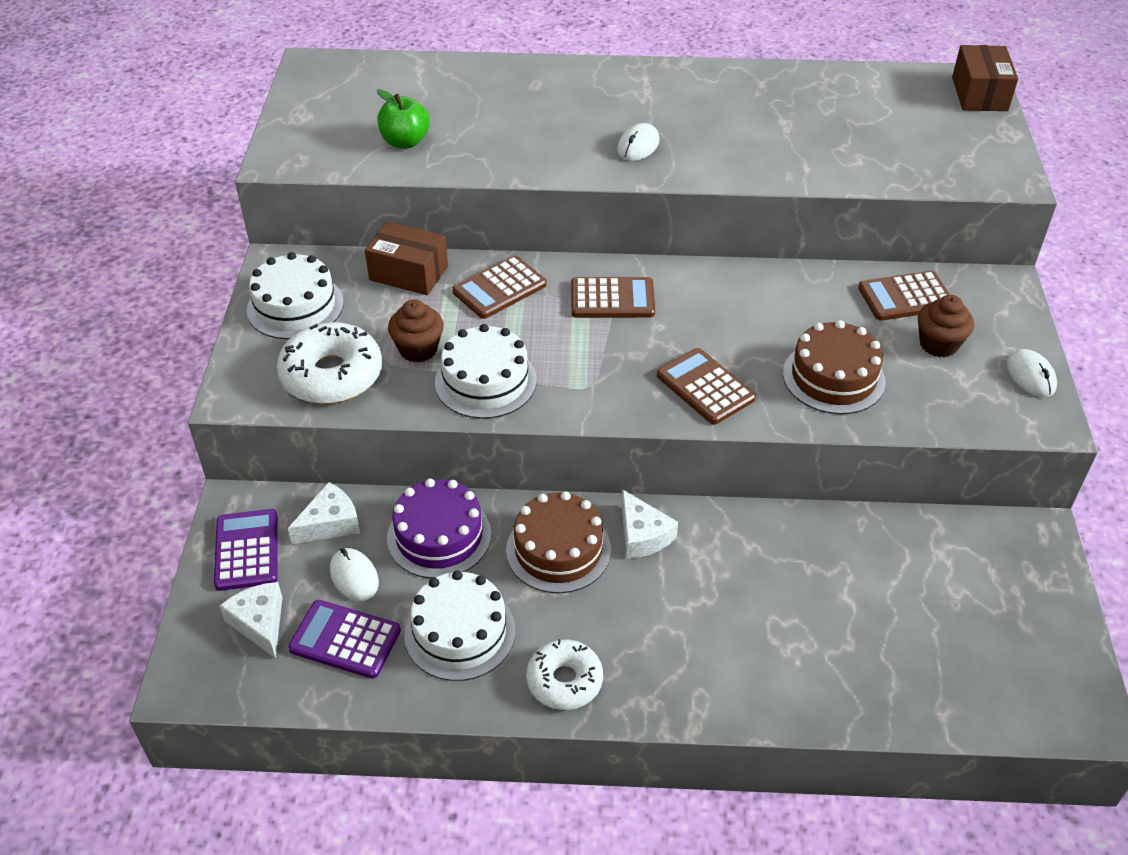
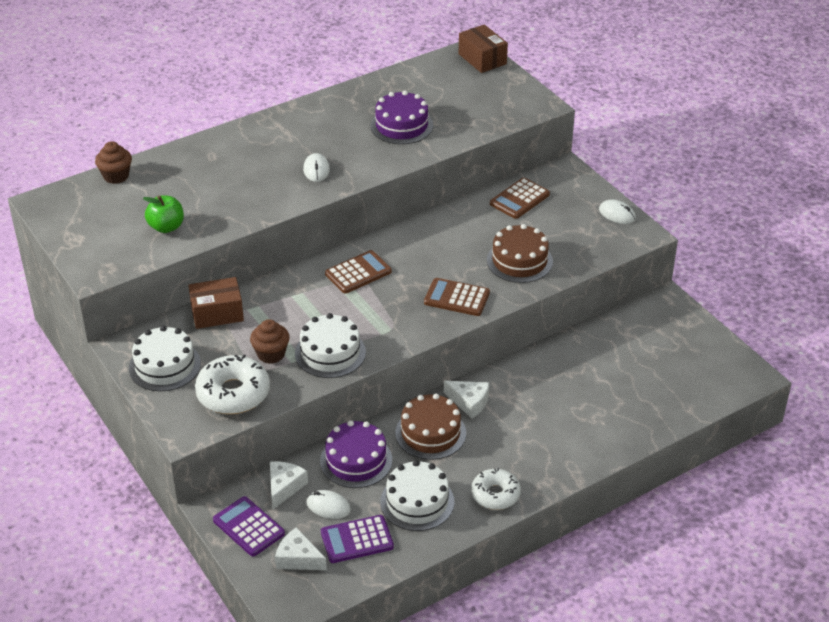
camera: 35 degrees left, 5 degrees down
brown calculator [452,256,547,319] -> none
brown cupcake [918,295,974,357] -> brown cupcake moved to [95,141,132,184]
none -> purple cake [370,91,433,144]

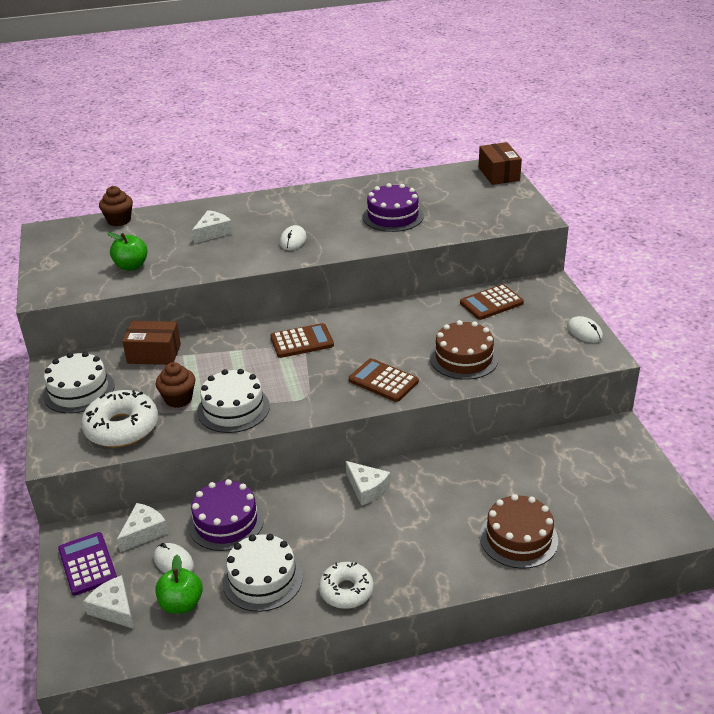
camera: 20 degrees right, 5 degrees down
purple calculator [321,515,394,563] -> green apple [155,555,203,614]
brown cake [395,394,466,460] -> brown cake moved to [480,494,558,569]
none -> white cheese [192,210,233,244]

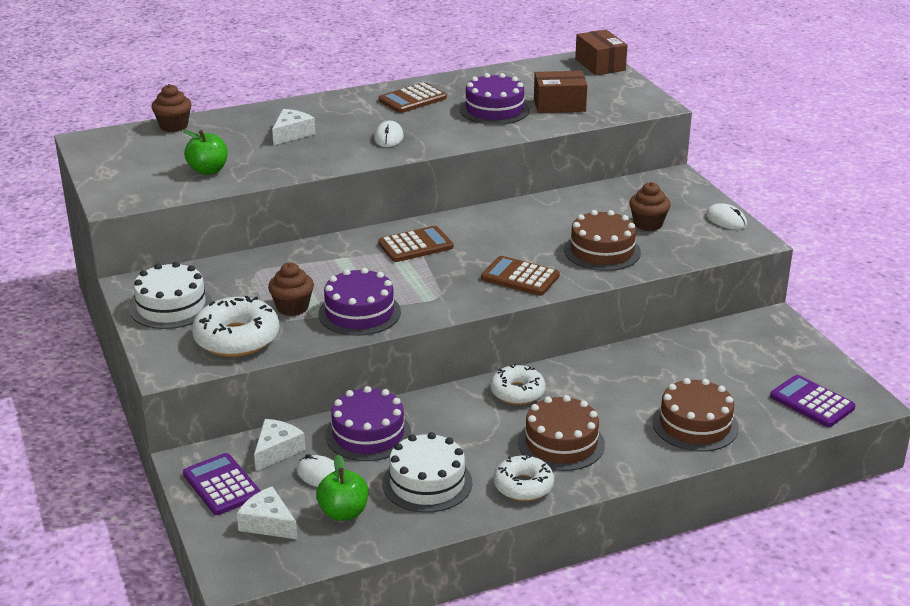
camera: 10 degrees left, 5 degrees down
brown box [122,321,181,365] -> brown box moved to [534,71,588,113]
white cake [197,369,270,433] -> purple cake [318,268,401,336]
white cheese [346,461,390,506] -> white donut [490,364,545,405]
brown calculator [460,284,524,320] -> brown calculator moved to [378,82,447,113]
none -> brown cake [518,395,605,471]
none -> brown cupcake [629,182,671,231]
none -> purple calculator [770,375,856,427]

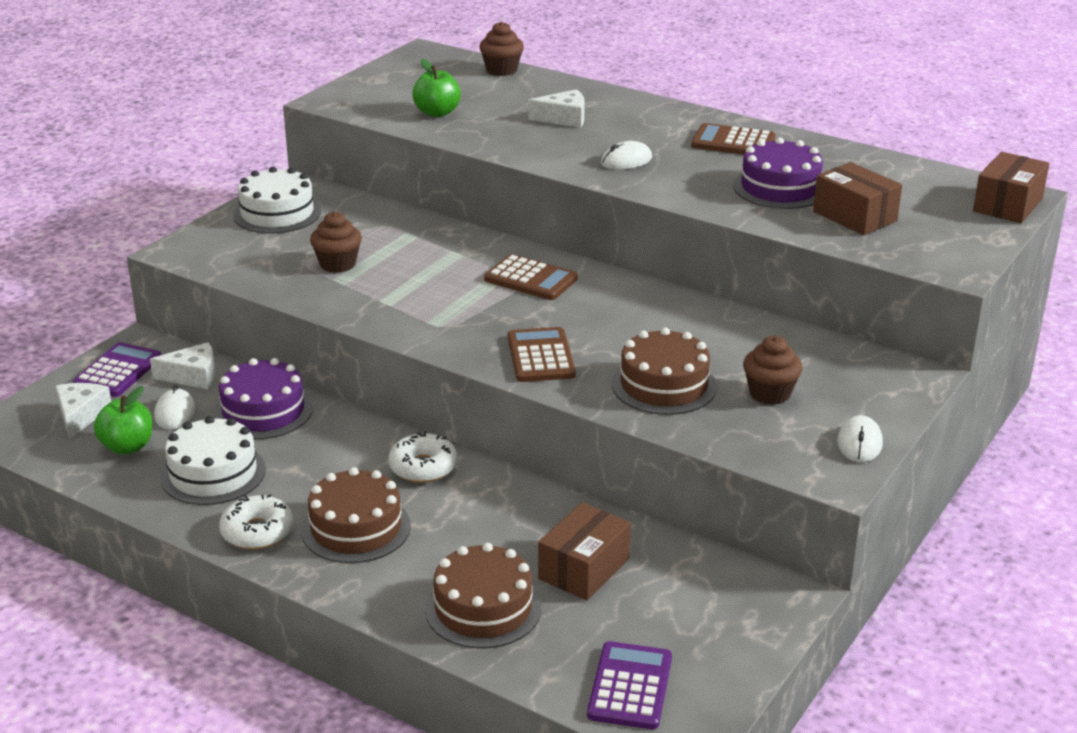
camera: 55 degrees right, 0 degrees up
white donut [192,296,279,357] -> none
purple cake [318,268,401,336] -> none
none -> brown box [538,503,631,600]

